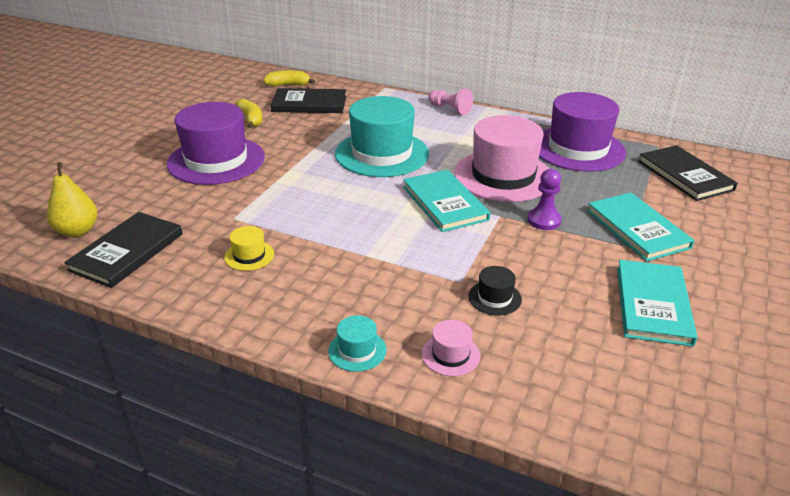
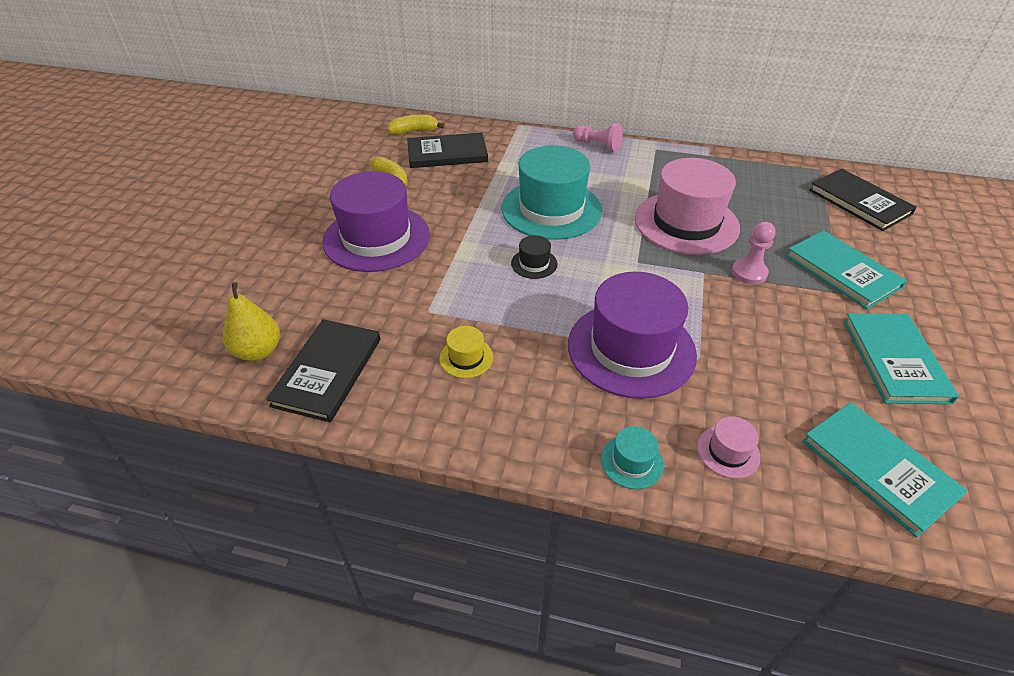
camera: 10 degrees left, 10 degrees up
turquoise book [403,170,490,232] -> turquoise book moved to [802,402,968,538]
black hat [468,266,522,316] -> black hat moved to [511,235,557,279]
purple pawn [527,169,562,230] -> pink pawn [732,222,776,284]
purple hat [539,92,626,172] -> purple hat moved to [568,272,697,399]

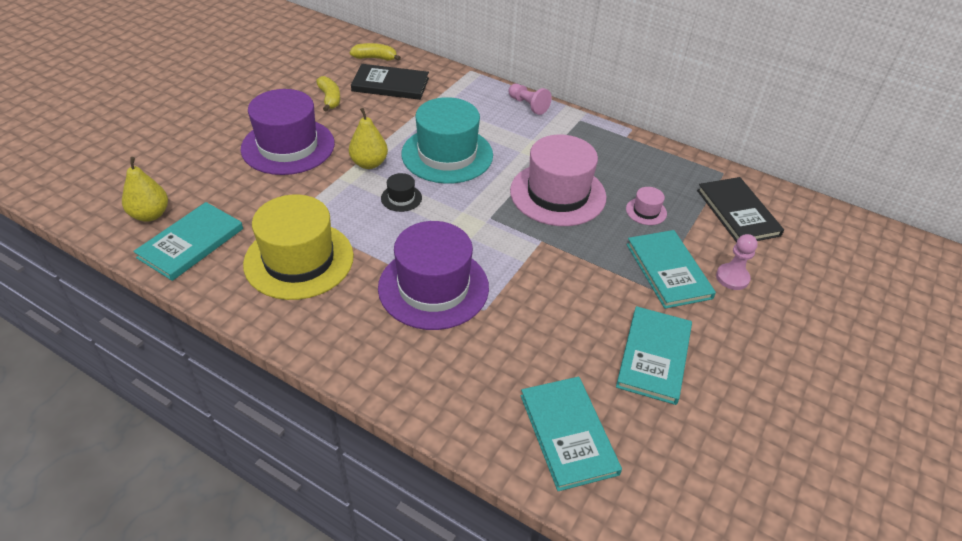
camera: 15 degrees right, 0 degrees up
black book [266,319,380,422] -> turquoise book [133,202,243,281]
yellow hat [439,326,493,378] -> yellow hat [243,194,354,300], size x2.39
turquoise hat [601,426,664,489] -> none
pink hat [697,417,761,479] -> pink hat moved to [626,187,667,225]
pink pawn [732,222,776,284] -> pink pawn moved to [716,234,758,290]
none -> yellow pear [349,108,388,169]

